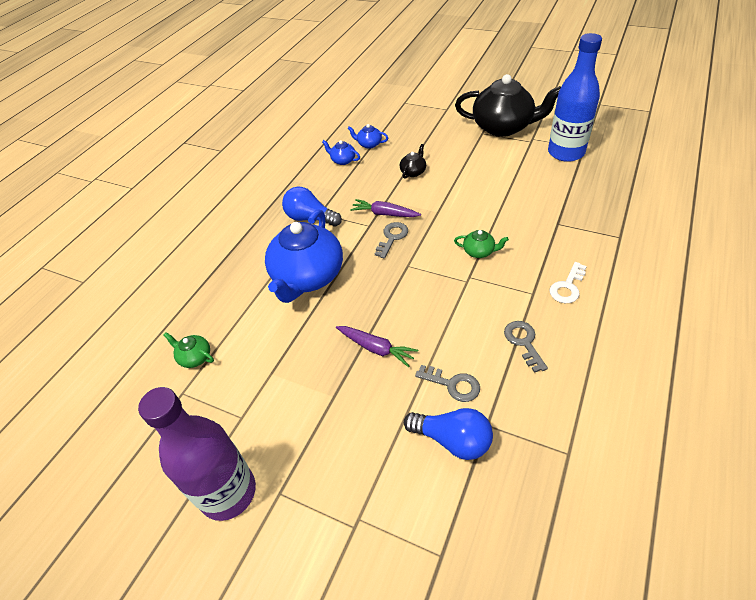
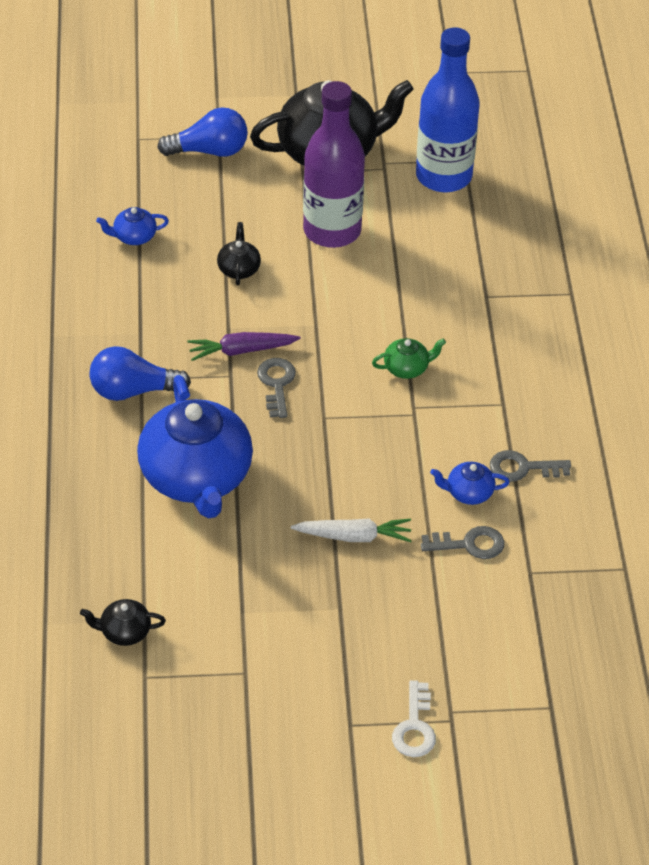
camera: 35 degrees left, 0 degrees up
purple bottle [138,387,256,521] -> purple bottle moved to [303,81,365,248]
green teapot [163,332,214,368] -> black teapot [80,599,166,646]
blue teapot [322,140,360,165] -> blue teapot moved to [430,462,510,505]
purple carrot [336,326,418,367] -> white carrot [291,518,412,542]
blue light bulb [404,408,493,460] -> blue light bulb moved to [157,107,248,157]
grey key [504,321,548,373] -> grey key turned 45 degrees counterclockwise [490,450,571,482]
white key [550,262,587,303] -> white key moved to [392,680,436,757]

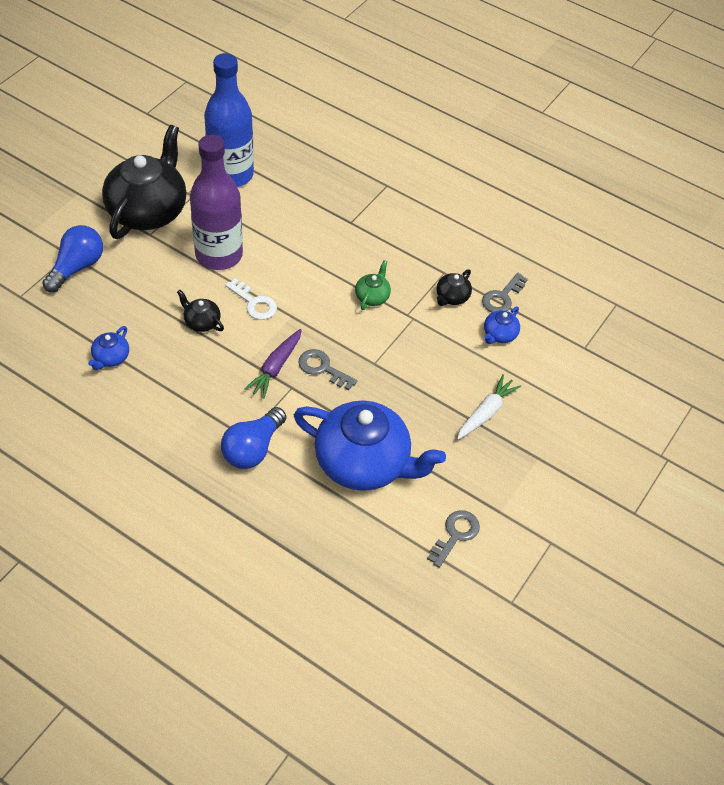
camera: 55 degrees left, 5 degrees up
black teapot [80,599,166,646] -> black teapot moved to [437,269,472,306]
white key [392,680,436,757] -> white key moved to [225,278,277,320]
grey key [421,526,504,559] -> grey key moved to [427,510,480,568]

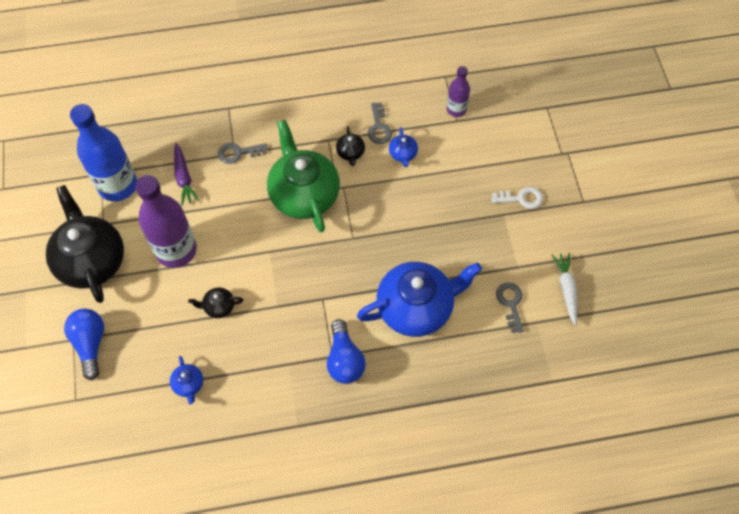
camera: 40 degrees left, 10 degrees up
white key [225,278,277,320] -> white key moved to [492,187,543,209]
purple carrot [244,329,302,399] -> purple carrot moved to [174,143,199,206]
grey key [299,349,357,390] -> grey key moved to [218,143,268,164]
green teapot [355,260,391,310] -> green teapot [267,120,340,232], size x2.40
white carrot [457,374,521,440] -> white carrot moved to [552,253,578,326]
none -> purple bottle [447,66,470,117]

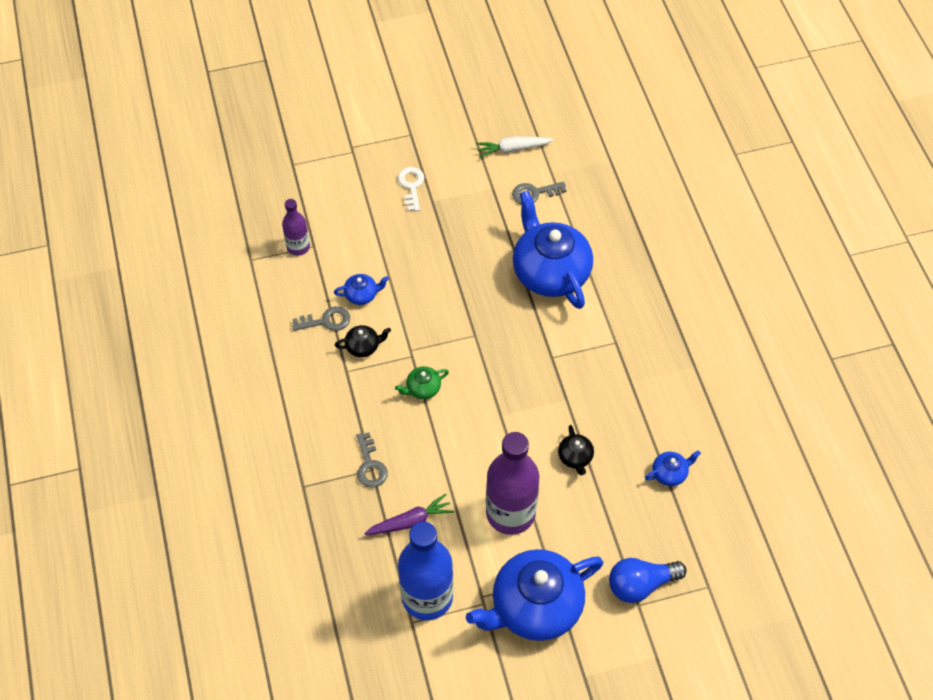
camera: 95 degrees left, 5 degrees down
black teapot [46,185,124,303] -> blue teapot [466,549,603,641]
green teapot [267,120,340,232] -> green teapot [395,366,449,399], size x0.42
blue light bulb [327,319,366,384] -> none

